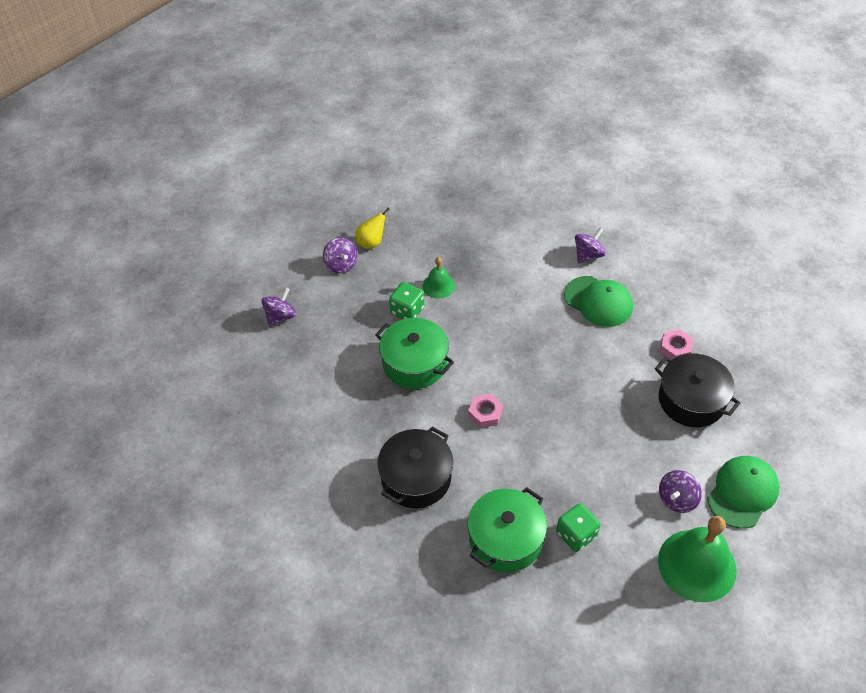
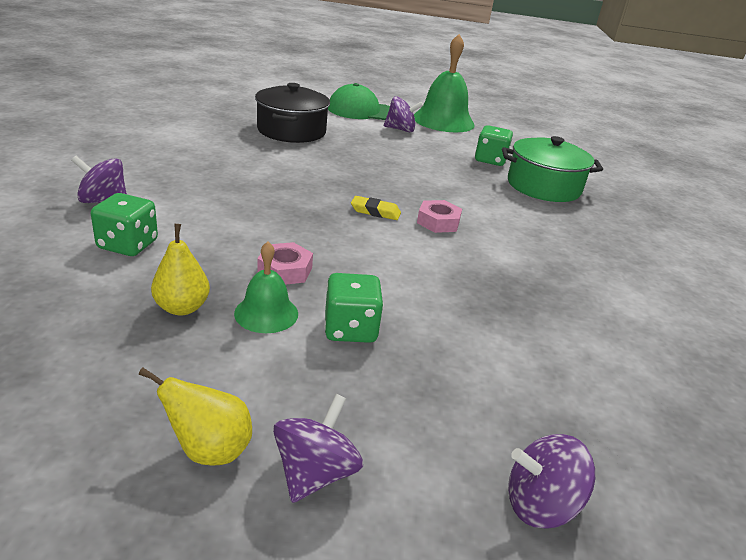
camera: 130 degrees left, 20 degrees down
green pot [375,318,454,389] -> none
black pot [377,427,453,508] -> none
green cap [564,276,633,327] -> none
pink nut [660,329,693,360] -> pink nut moved to [257,242,313,285]
none -> green dice [91,193,158,256]
none -> yellow pear [151,224,210,316]
none -> yellow eraser [351,196,401,220]

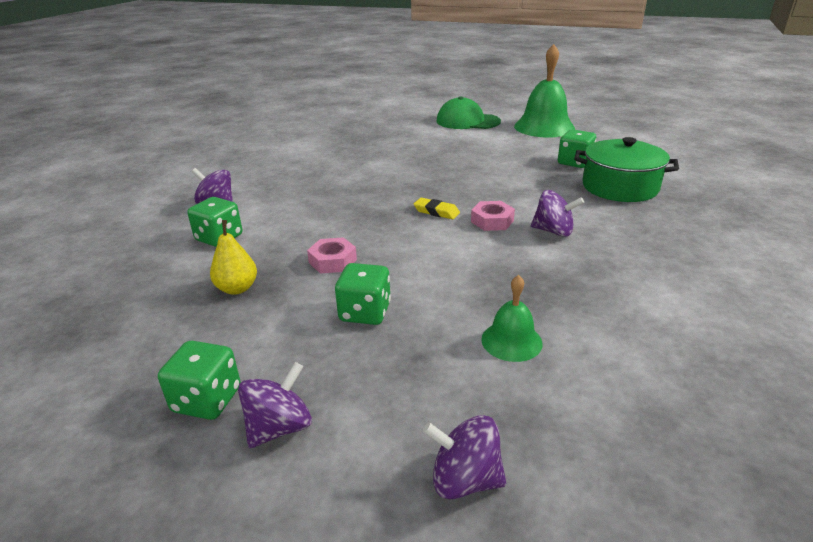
camera: 20 degrees right, 0 degrees up
yellow pear [139,368,252,466] -> green dice [158,341,241,420]
green bell [234,241,298,333] -> green bell moved to [481,275,543,362]
black pot [255,83,330,143] -> none
purple spinning top [384,97,423,133] -> purple spinning top moved to [531,190,584,237]

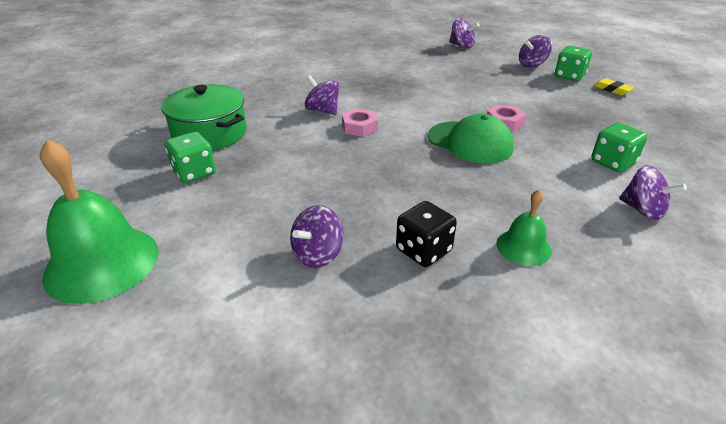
camera: 160 degrees left, 5 degrees up
yellow pear [210,220,257,295] -> none
green dice [335,263,391,325] -> none
yellow eraser [414,198,460,219] -> yellow eraser moved to [593,78,634,95]
green cap [436,97,501,129] -> green cap moved to [428,114,514,164]
green bell [481,275,543,362] -> green bell moved to [496,190,552,266]
none -> purple spinning top [290,205,344,268]
none -> black dice [396,201,457,267]

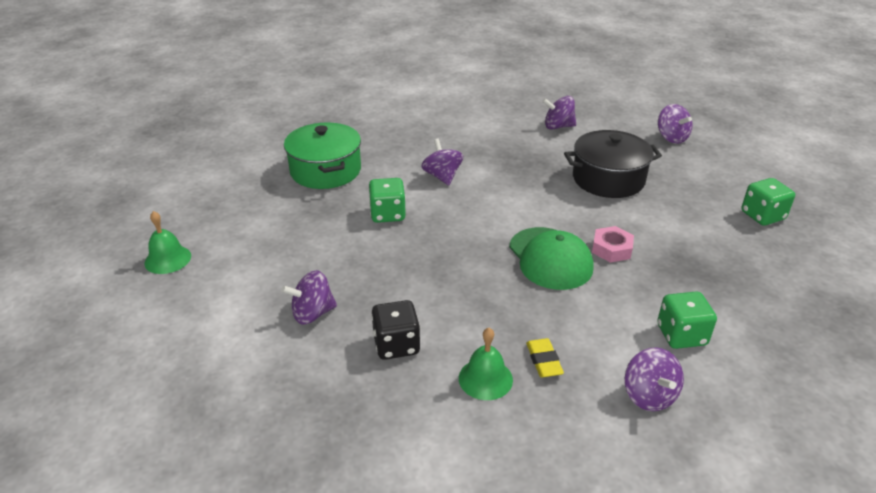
camera: 30 degrees right, 0 degrees up
green bell [40,139,159,304] -> green bell [144,211,191,274], size x0.52
green dice [165,132,216,183] -> green dice moved to [369,178,406,223]
pink nut [342,108,378,137] -> none
purple spinning top [519,35,552,68] -> purple spinning top moved to [542,96,576,130]
yellow eraser [593,78,634,95] -> yellow eraser moved to [526,338,564,378]
none -> black pot [564,130,662,198]

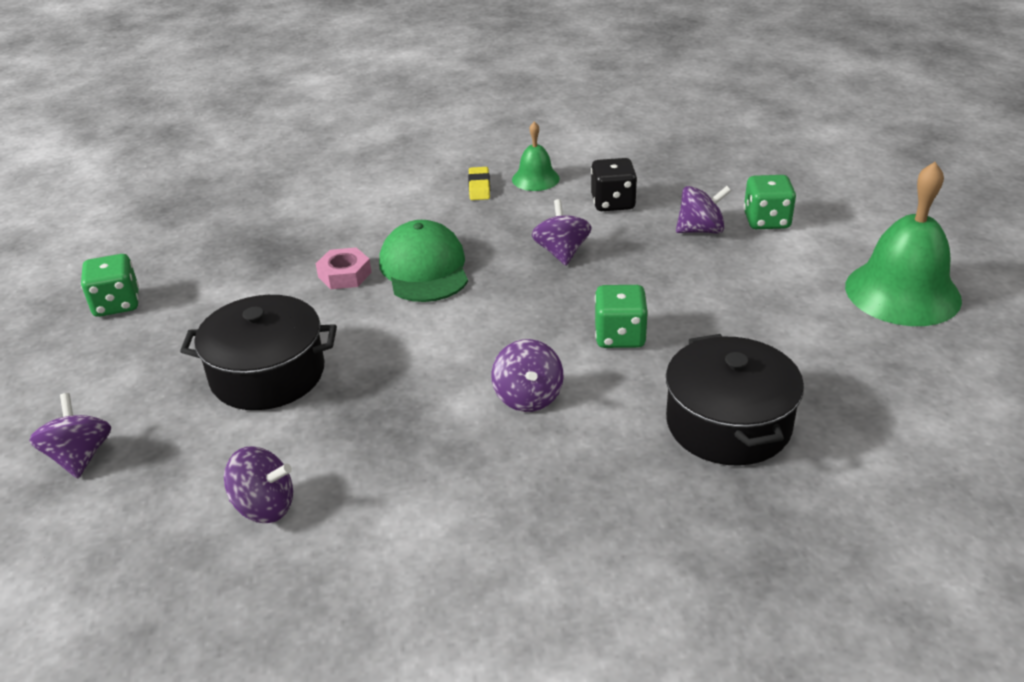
camera: 170 degrees left, 0 degrees up
green bell [144,211,191,274] -> green bell [845,162,962,326], size x1.93
green pot [284,122,361,189] -> black pot [666,334,804,466]
purple spinning top [625,347,684,411] -> purple spinning top moved to [532,199,591,266]
green dice [657,292,717,349] -> green dice moved to [744,175,796,229]

